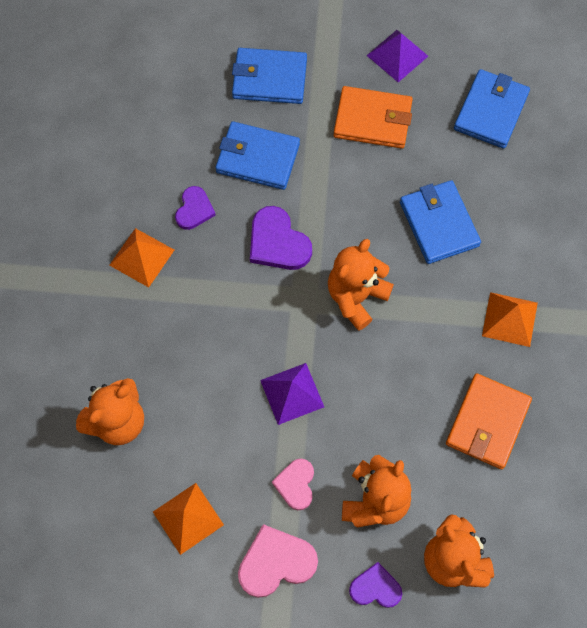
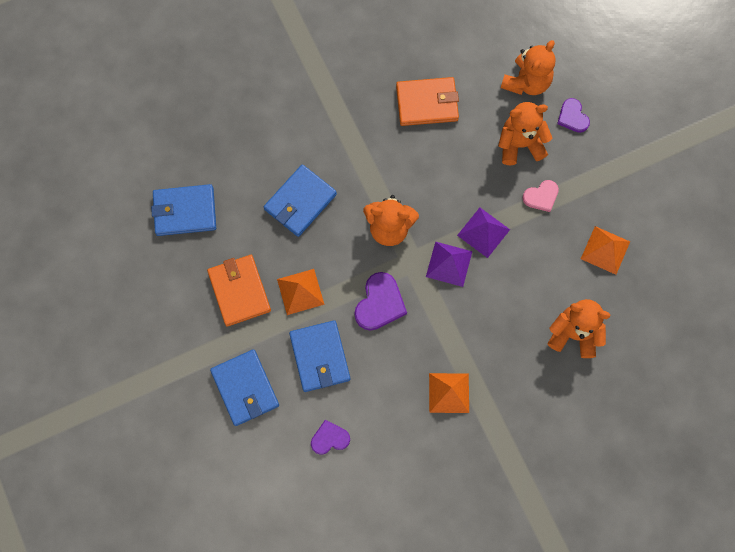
camera: 120 degrees left, 5 degrees up
purple heart [175,186,216,230] -> purple heart moved to [311,420,350,455]
pink heart [238,524,318,598] -> none
purple pyramid [367,30,428,82] -> purple pyramid moved to [426,241,472,287]
orange pyramid [482,292,538,347] -> orange pyramid moved to [277,269,325,315]

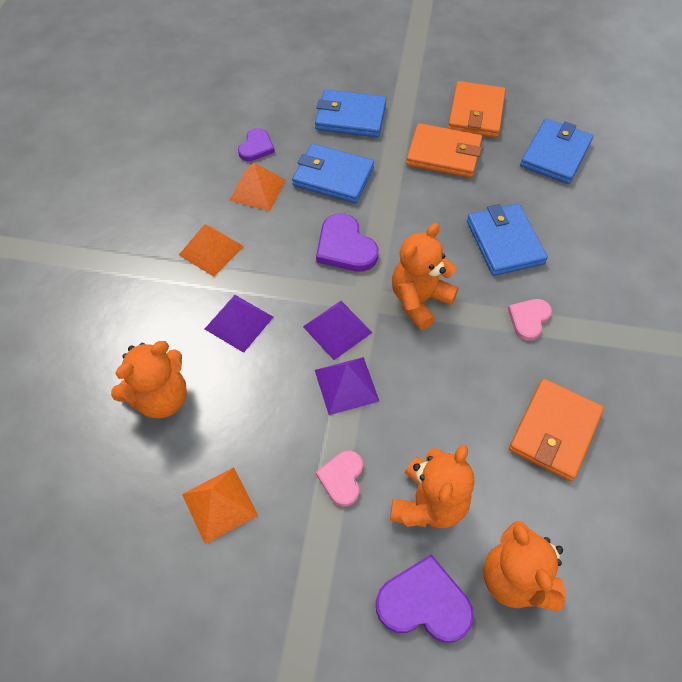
camera: 125 degrees right, 15 degrees down
orange pyramid [277,269,325,315] -> orange pyramid moved to [229,162,286,211]
purple heart [557,98,590,133] -> purple heart [376,554,474,643], size x1.56
none -> purple pyramid [205,295,273,353]
none -> orange wallet [448,81,505,138]
none -> pink heart [508,299,552,341]

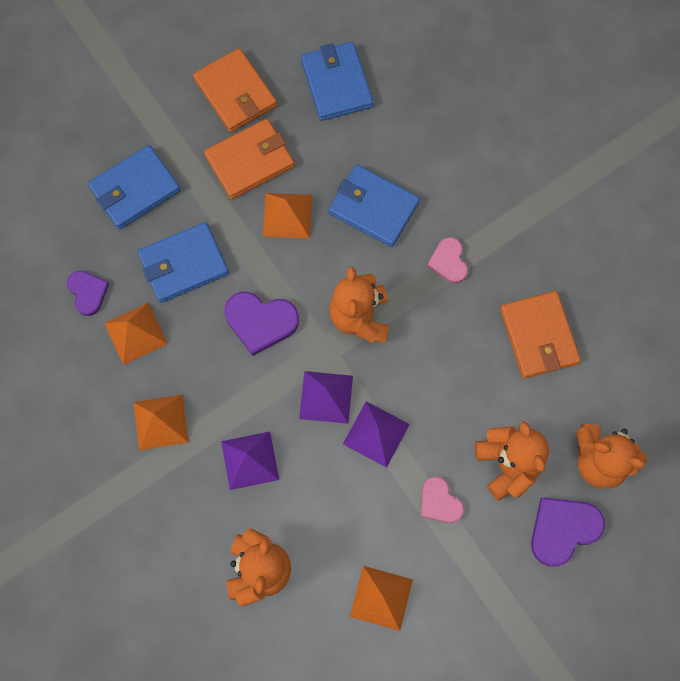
camera: 45 degrees left, 15 degrees up
none -> orange pyramid [263,193,312,238]

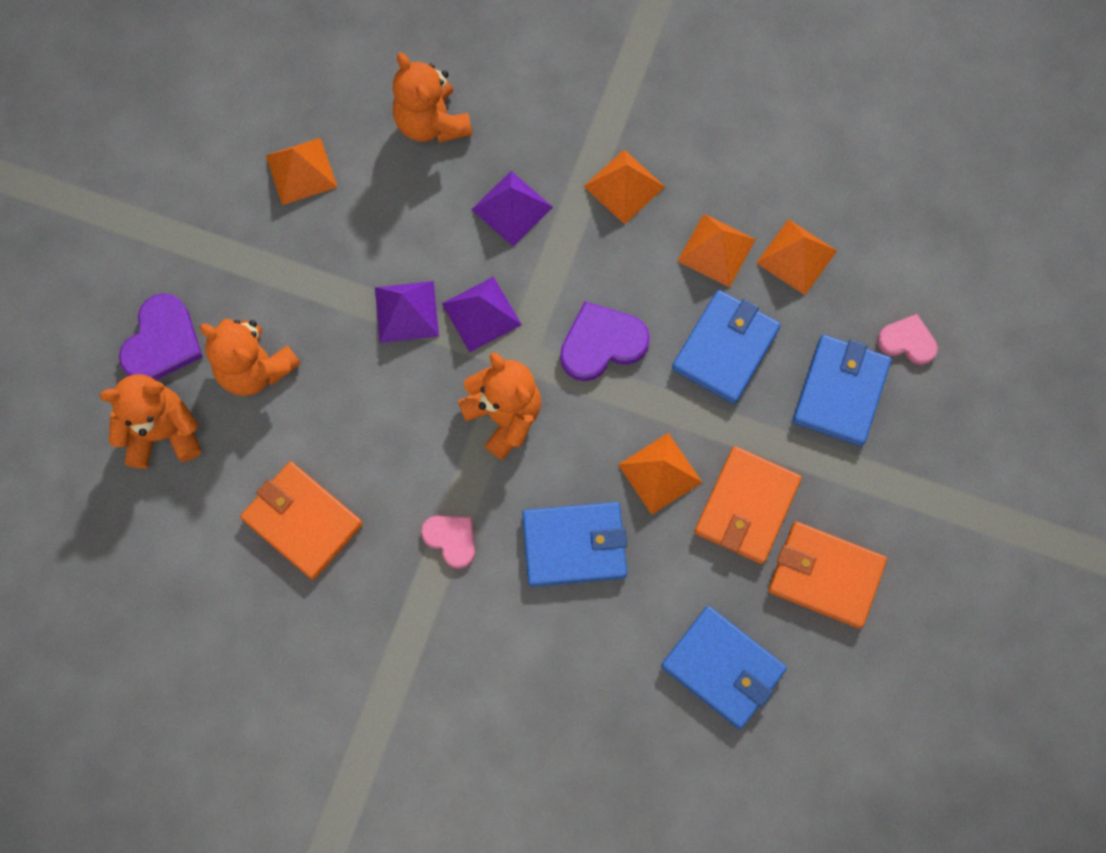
camera: 145 degrees right, 0 degrees up
purple heart [67,271,109,316] -> orange pyramid [756,219,837,295]
pink heart [421,477,464,523] -> pink heart moved to [877,314,938,365]

